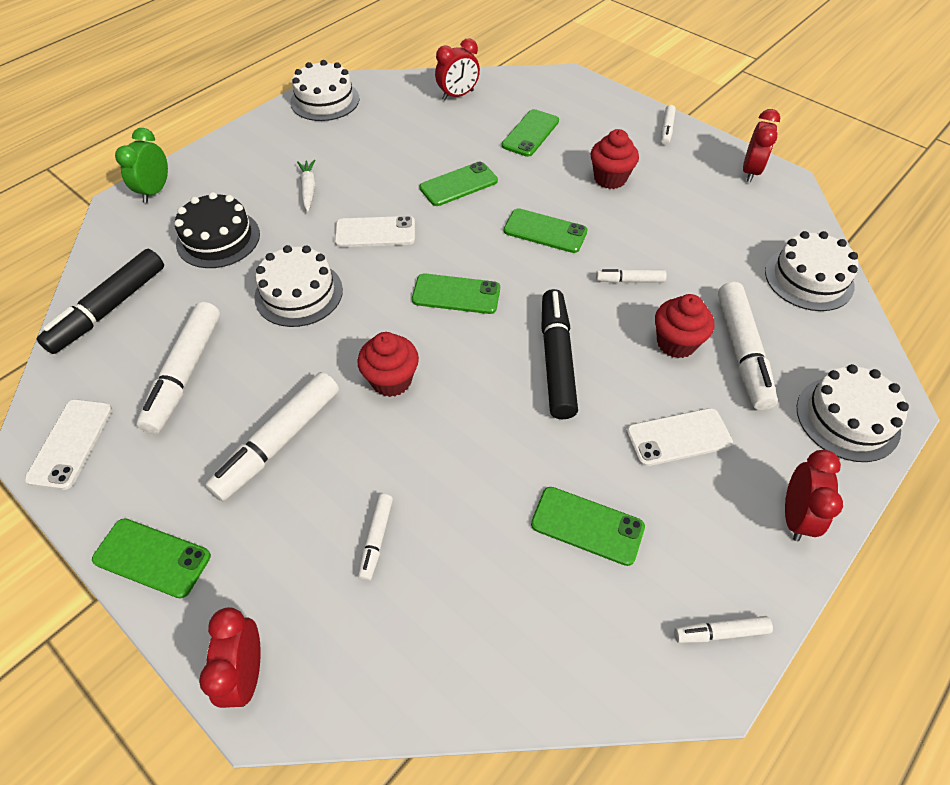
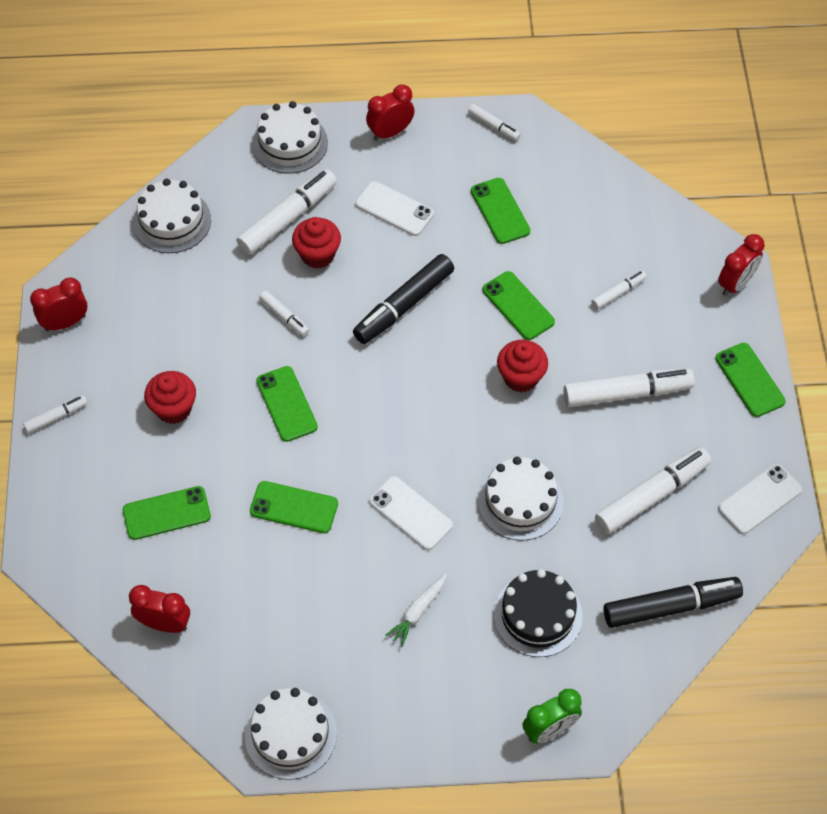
camera: 135 degrees left, 5 degrees up
green phone [412,274,500,314] -> green phone moved to [482,271,555,340]

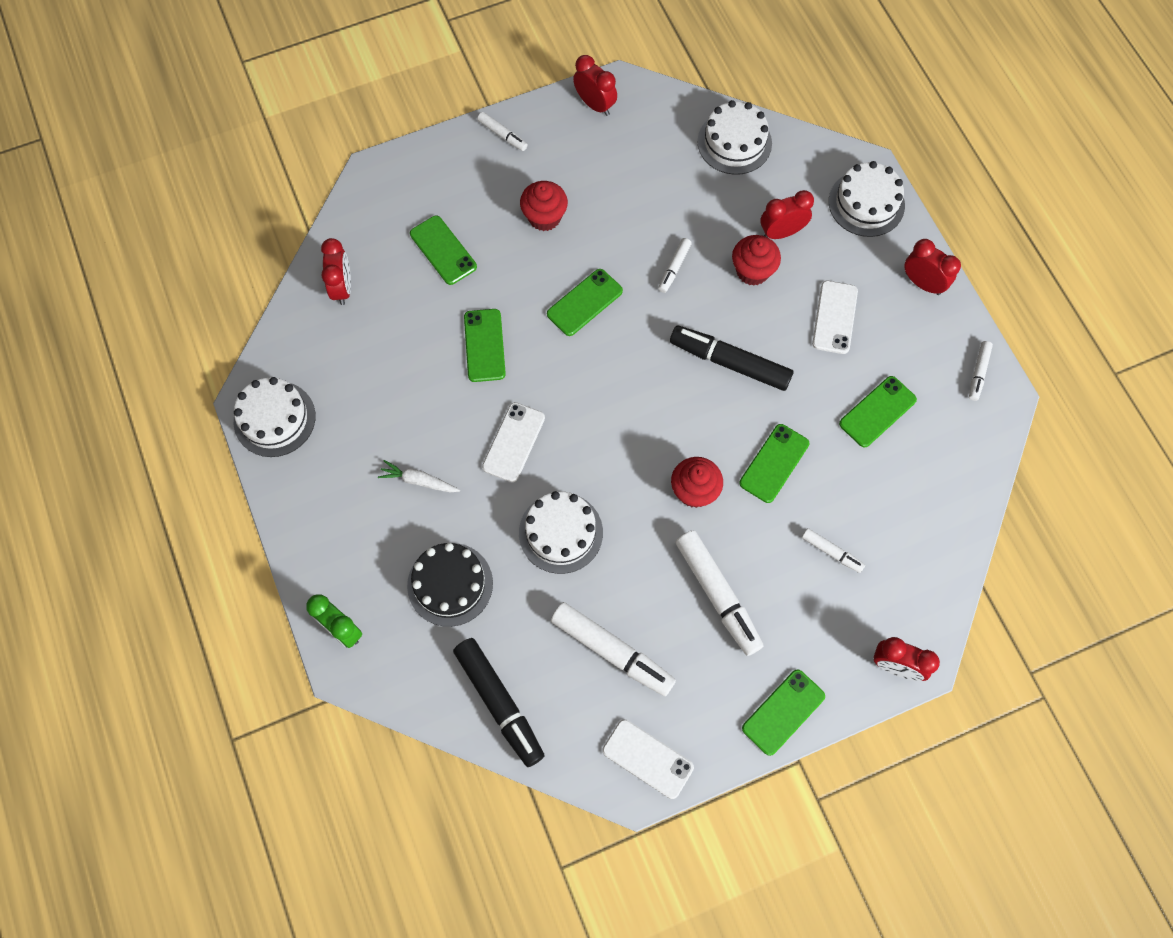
camera: 70 degrees right, 10 degrees up
white marker [237,169,337,255] -> red clock [760,190,814,239]

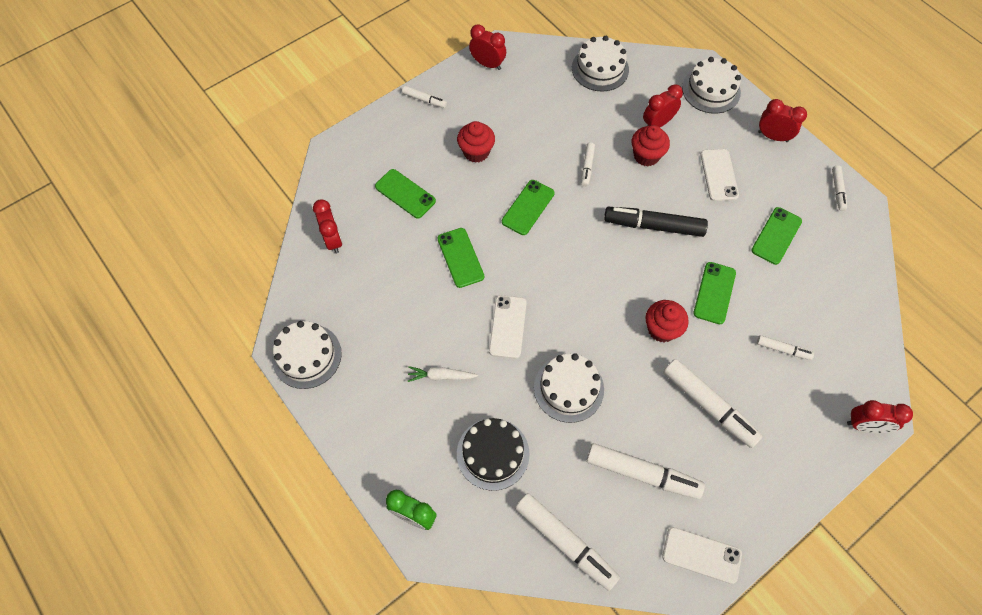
camera: 15 degrees left, 5 degrees down
black marker [453,638,545,767] -> white marker [515,493,620,591]
green phone [742,669,825,756] -> none

